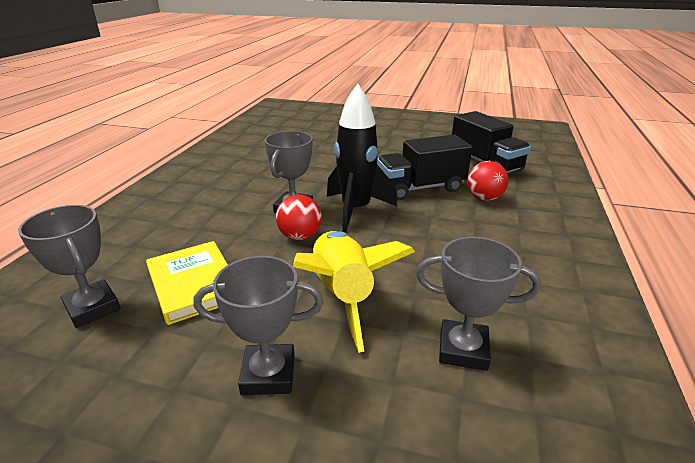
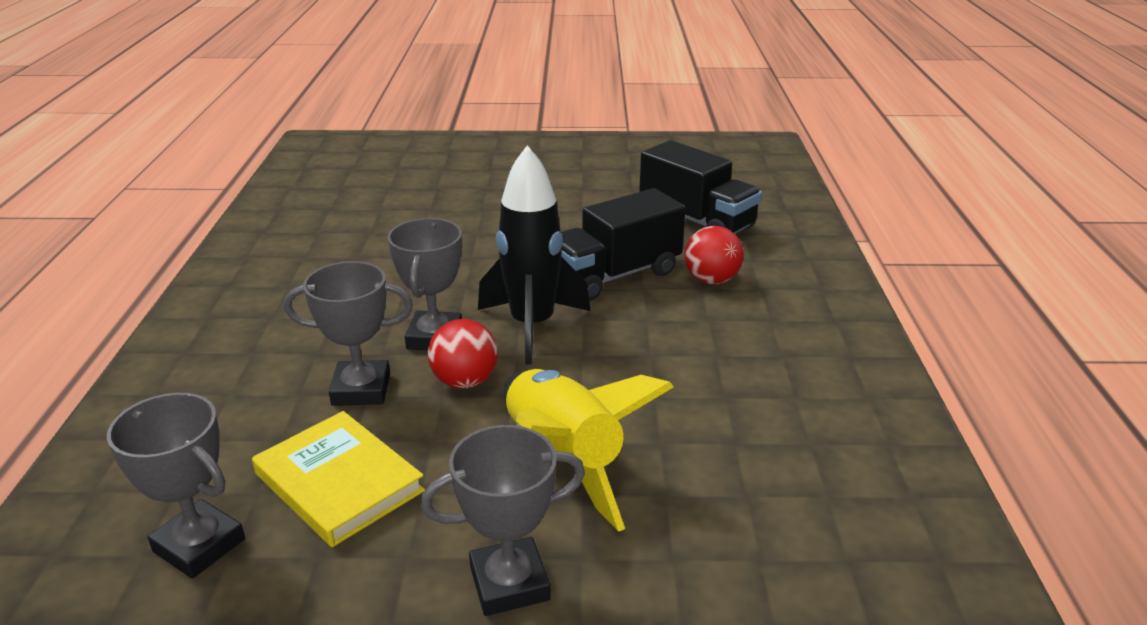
camera: 15 degrees left, 0 degrees up
grey trophy [416,237,541,371] -> grey trophy moved to [284,261,413,406]

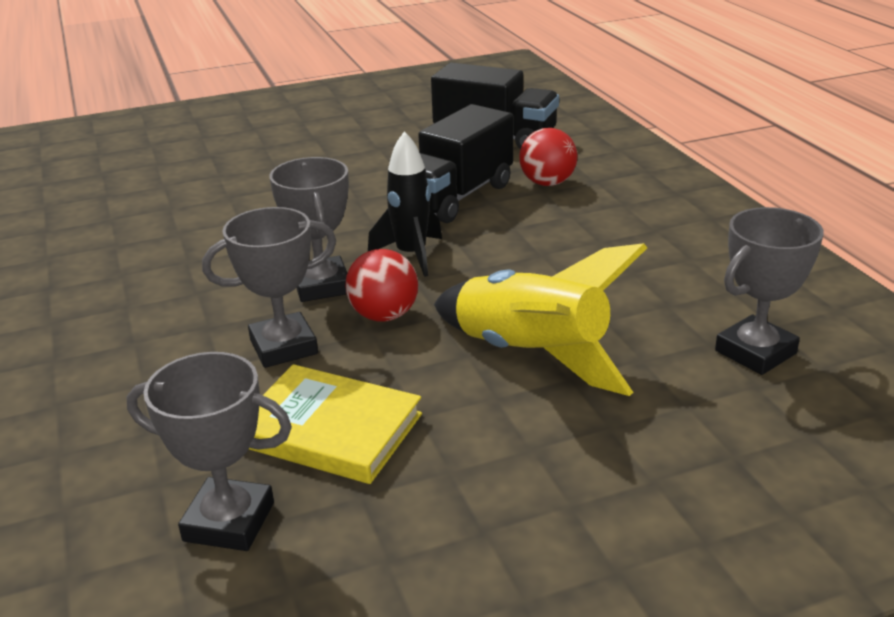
camera: 20 degrees left, 0 degrees up
grey trophy [420,425,585,616] -> grey trophy moved to [715,207,824,375]
black rocket [478,145,591,364] -> black rocket [368,131,442,277], size x0.66

